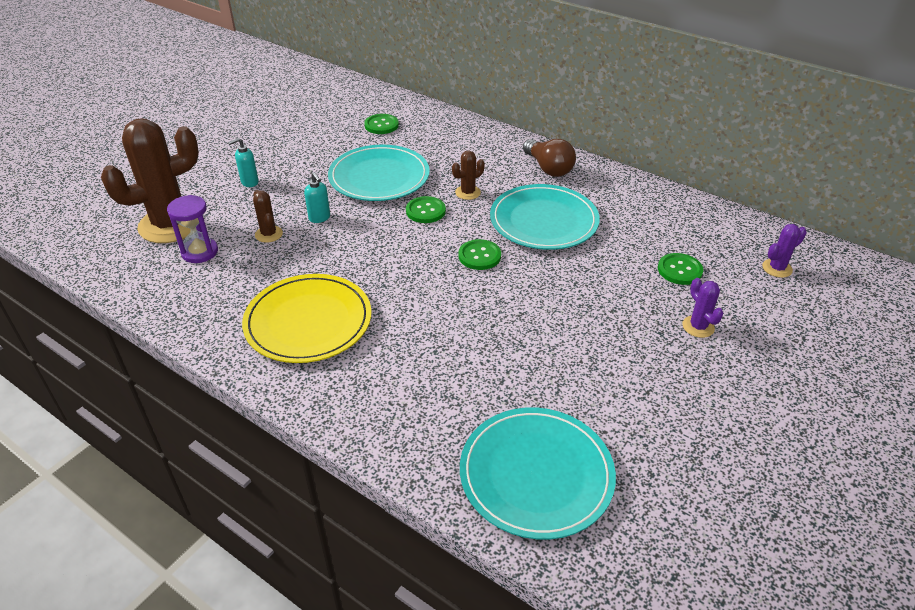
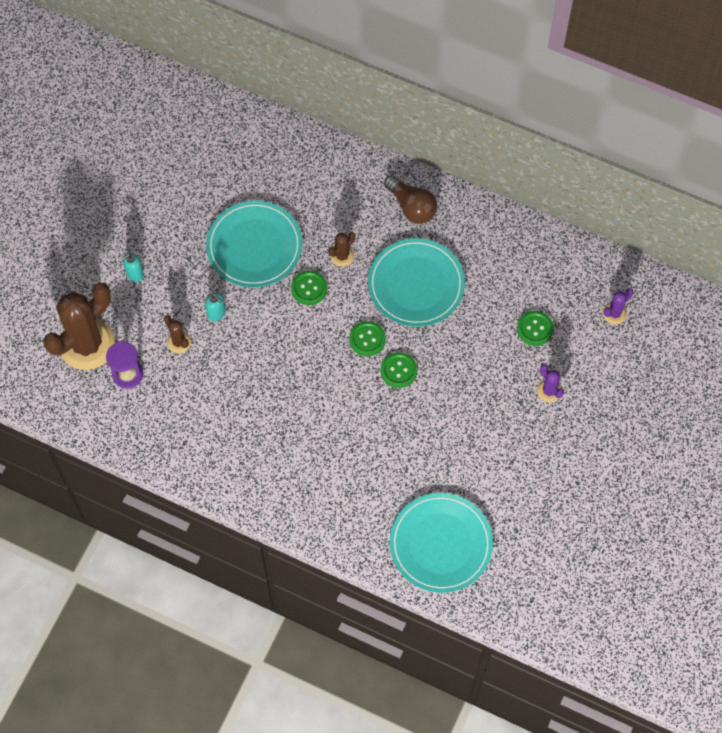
camera: 10 degrees left, 25 degrees up
yellow plate [242,274,371,363] -> none
green button [364,114,399,134] -> green button moved to [381,352,417,388]

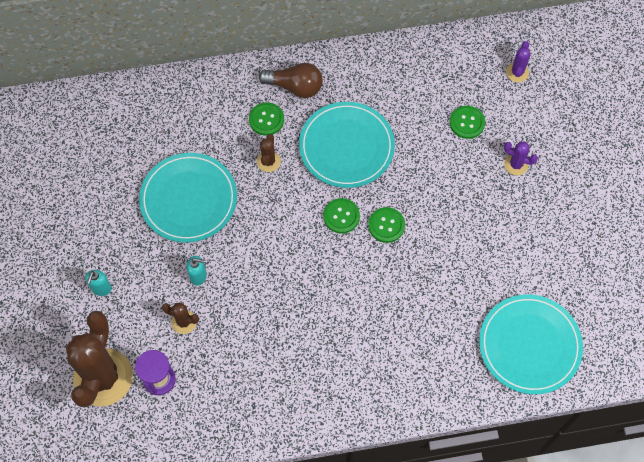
camera: 35 degrees left, 0 degrees up
green button [291,271,327,305] -> green button moved to [249,103,284,136]

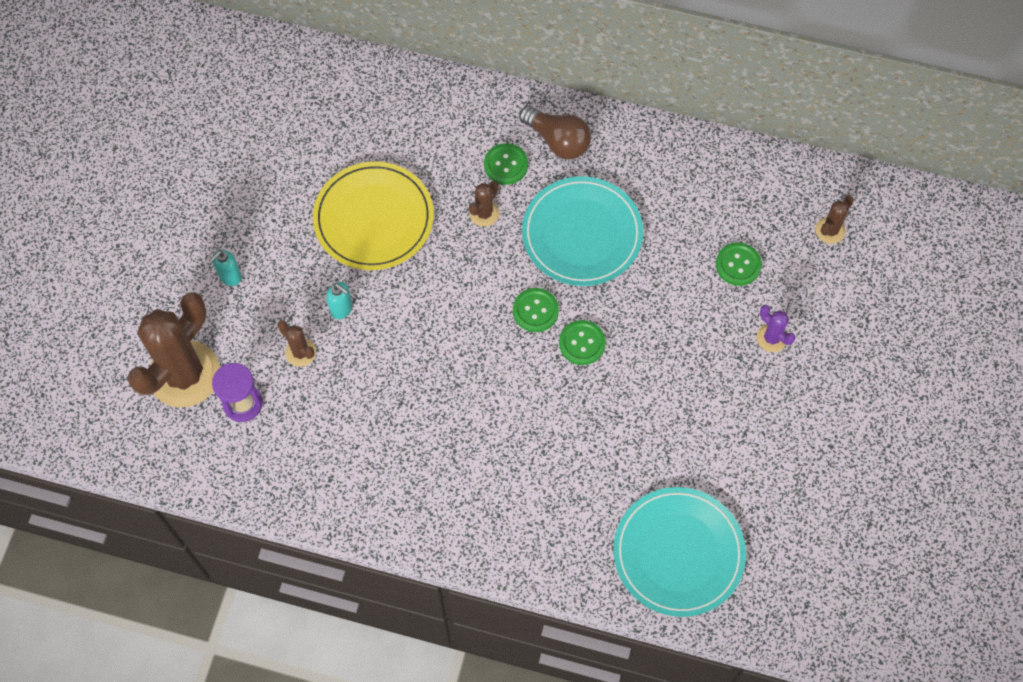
camera: 25 degrees right, 0 degrees up
turquoise plate [139,153,237,243] -> yellow plate [313,162,434,270]
purple cactus [506,41,530,82] -> brown cactus [816,196,854,244]

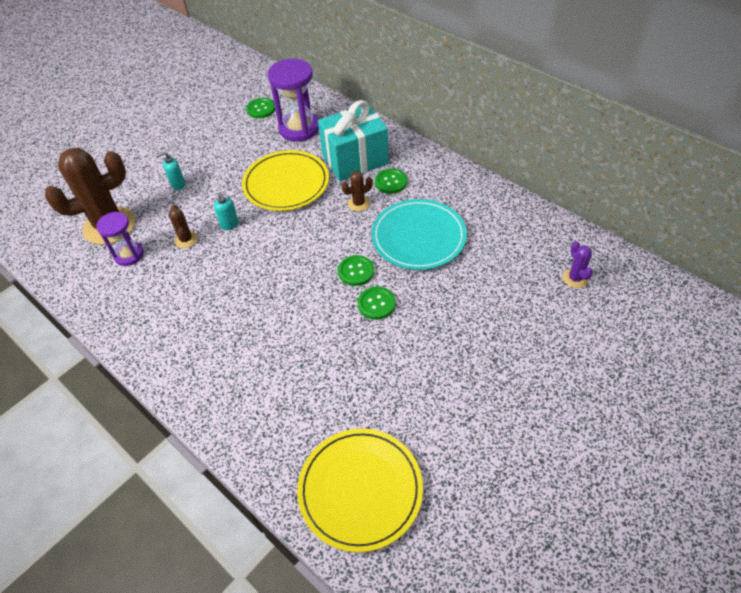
camera: 30 degrees right, 15 degrees down
brown light bulb [519,106,591,159] -> none
turquoise plate [613,487,746,617] -> yellow plate [297,428,423,552]
green button [716,242,762,286] -> green button moved to [246,98,275,118]
purple cactus [756,305,796,352] -> purple cactus moved to [563,241,593,288]
brown cactus [816,196,854,244] -> none
none -> purple hourglass [268,59,319,142]
none -> turquoise gift [318,100,389,181]

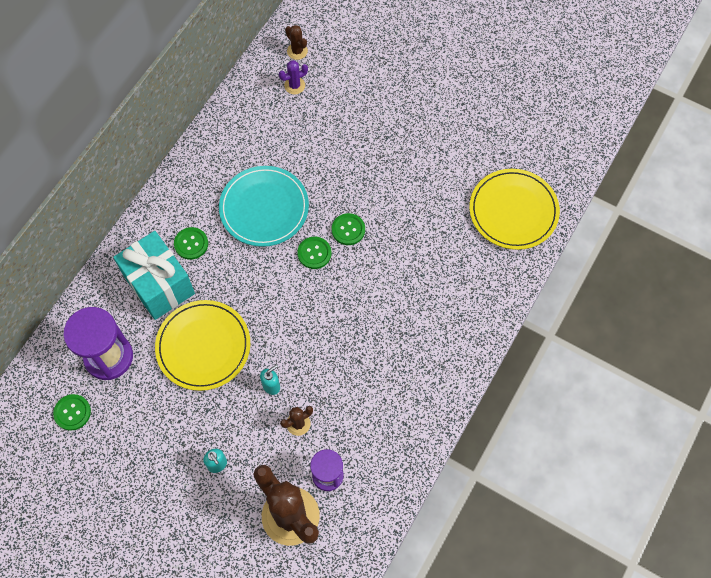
camera: 105 degrees left, 15 degrees up
brown cactus [342,171,373,211] -> brown cactus moved to [285,25,308,60]

